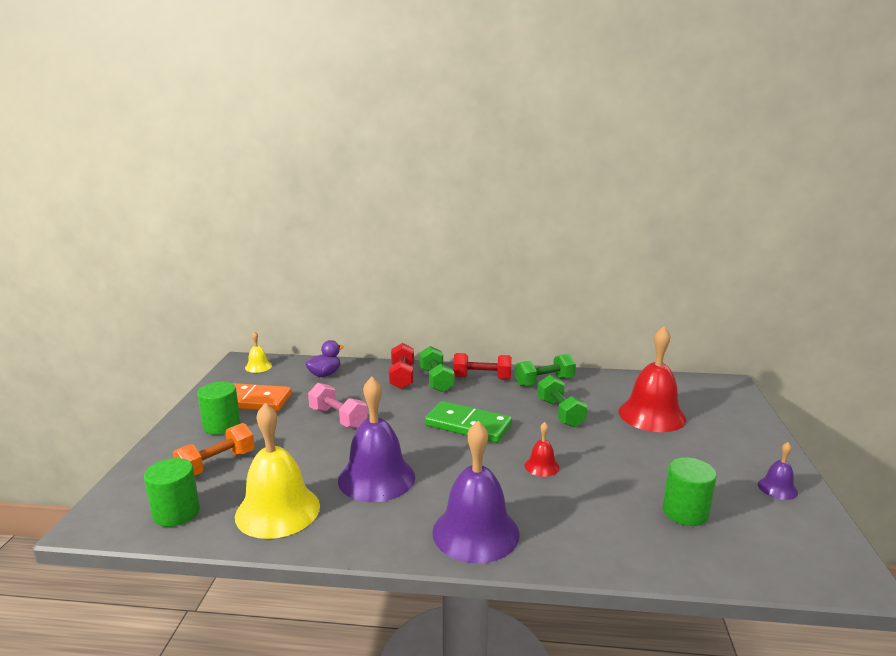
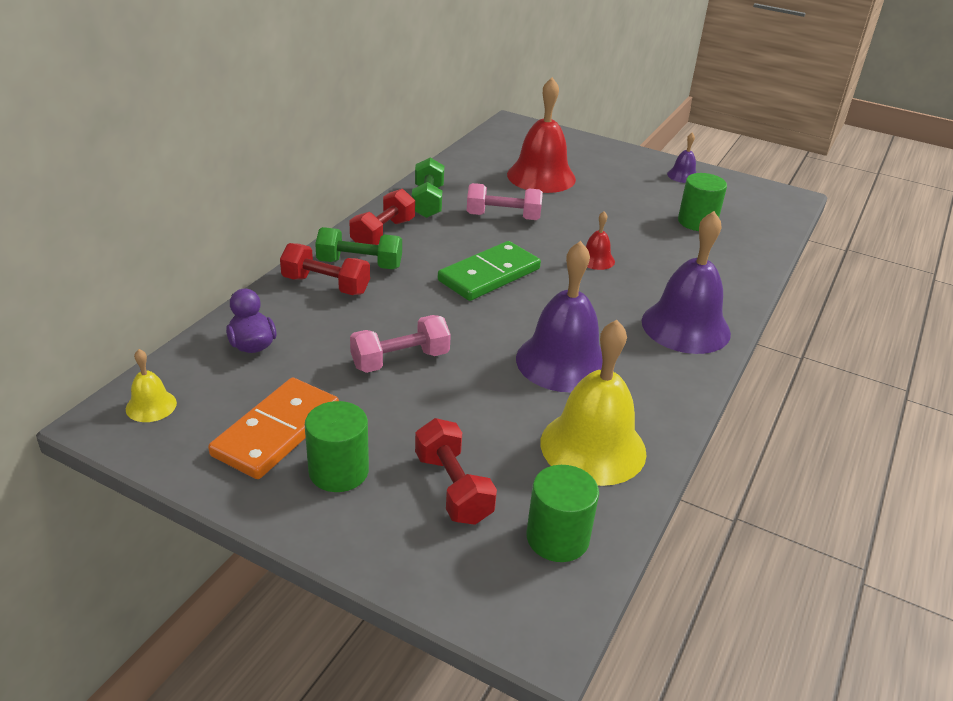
camera: 70 degrees left, 15 degrees up
orange dumbbell [172,423,255,475] -> red dumbbell [415,418,497,525]
green dumbbell [537,375,588,427] -> pink dumbbell [467,183,543,220]

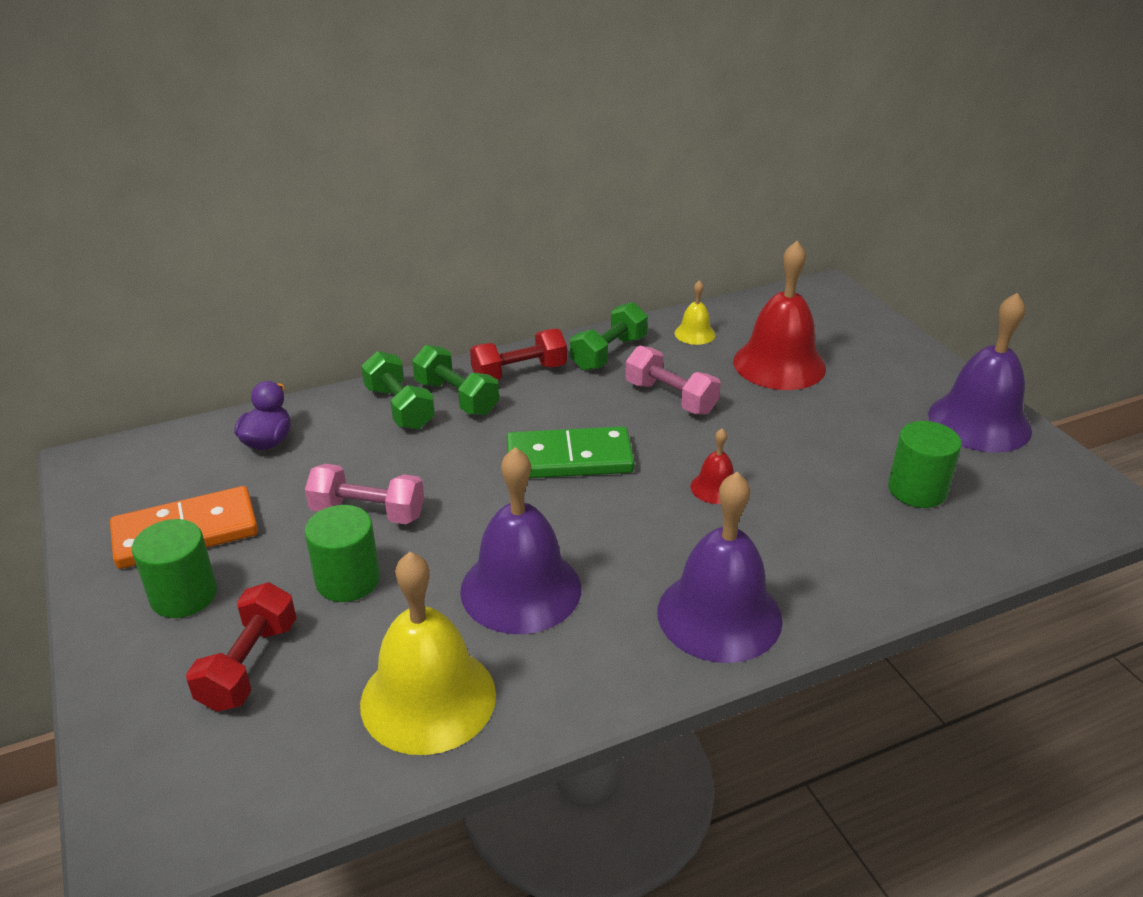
camera: 40 degrees right, 0 degrees up
yellow bell [126,349,177,422] -> yellow bell moved to [675,280,715,345]
red dumbbell [280,243,370,295] -> green dumbbell [361,351,435,430]
green cylinder [526,465,599,562] -> green cylinder moved to [305,505,380,602]
purple bell [667,132,696,183] -> purple bell [928,293,1032,452], size x2.15

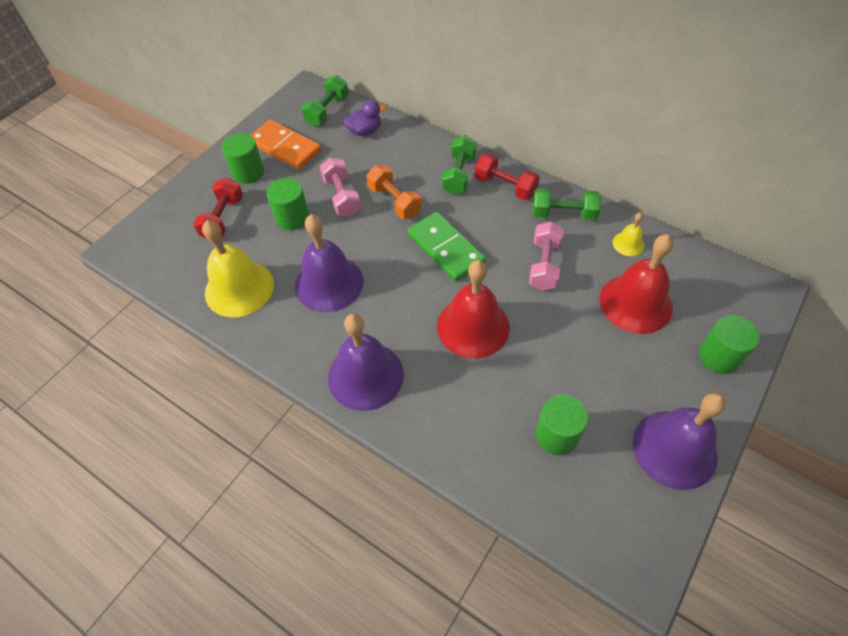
camera: 60 degrees right, 20 degrees up
red dumbbell [186,582,297,712] -> red dumbbell turned 60 degrees counterclockwise [193,178,243,239]
green dumbbell [361,351,435,430] -> green dumbbell moved to [301,75,348,126]
red bell [690,428,734,504] -> red bell [437,260,510,358], size x2.15
none -> orange dumbbell [367,165,422,219]
none -> green cylinder [699,315,760,374]

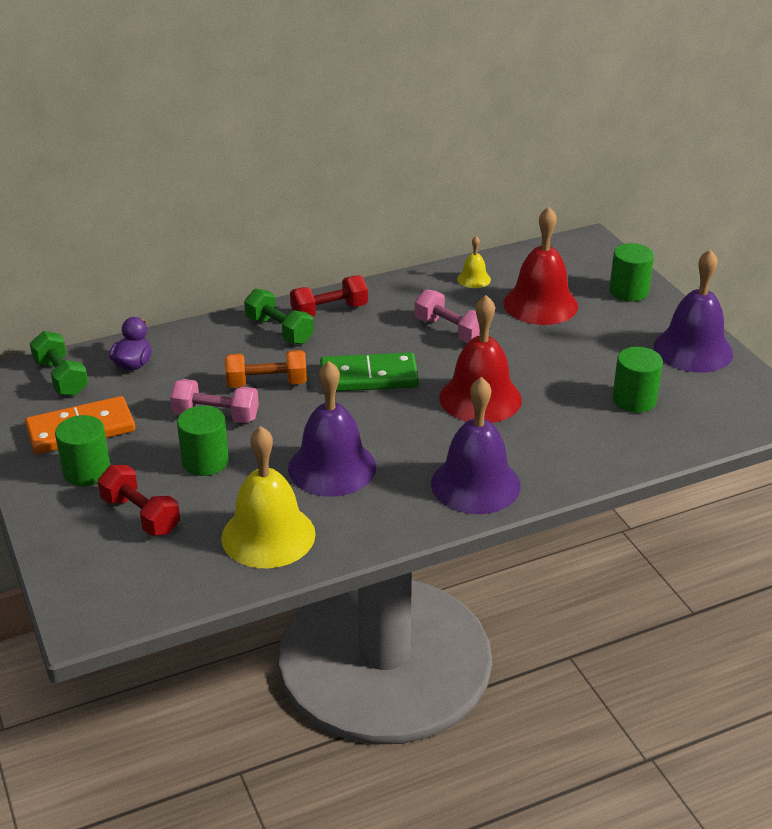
camera: 60 degrees left, 20 degrees down
green dumbbell [532,188,601,221] -> none

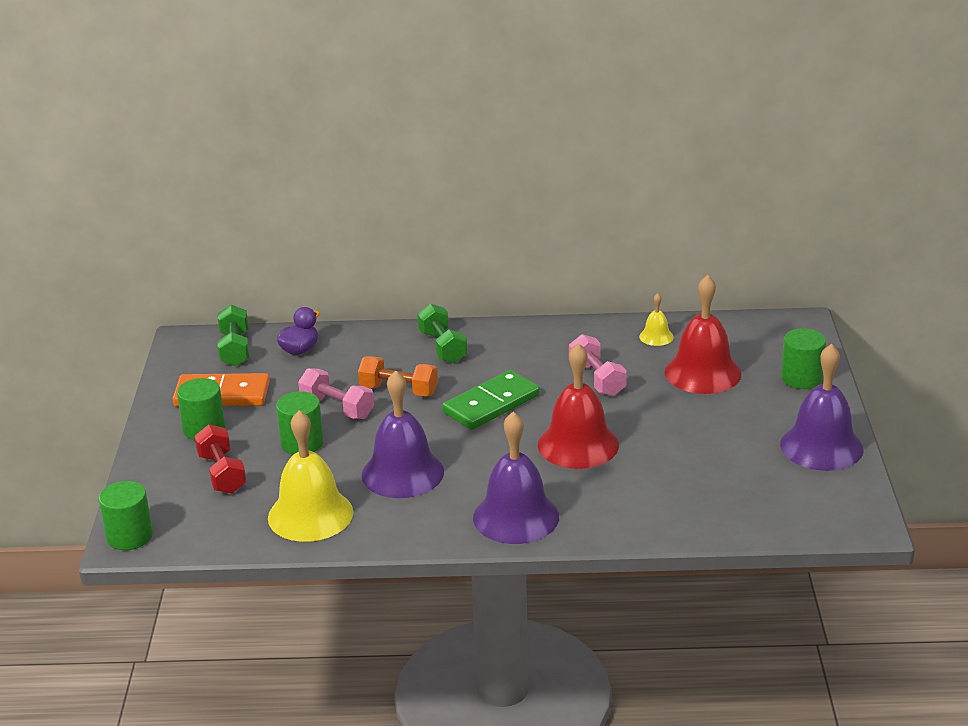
camera: 25 degrees right, 5 degrees down
red dumbbell [290,275,368,317] -> none
green domino [320,352,419,392] -> green domino turned 60 degrees counterclockwise [442,370,540,430]
green cylinder [612,347,663,413] -> green cylinder moved to [99,481,153,550]

